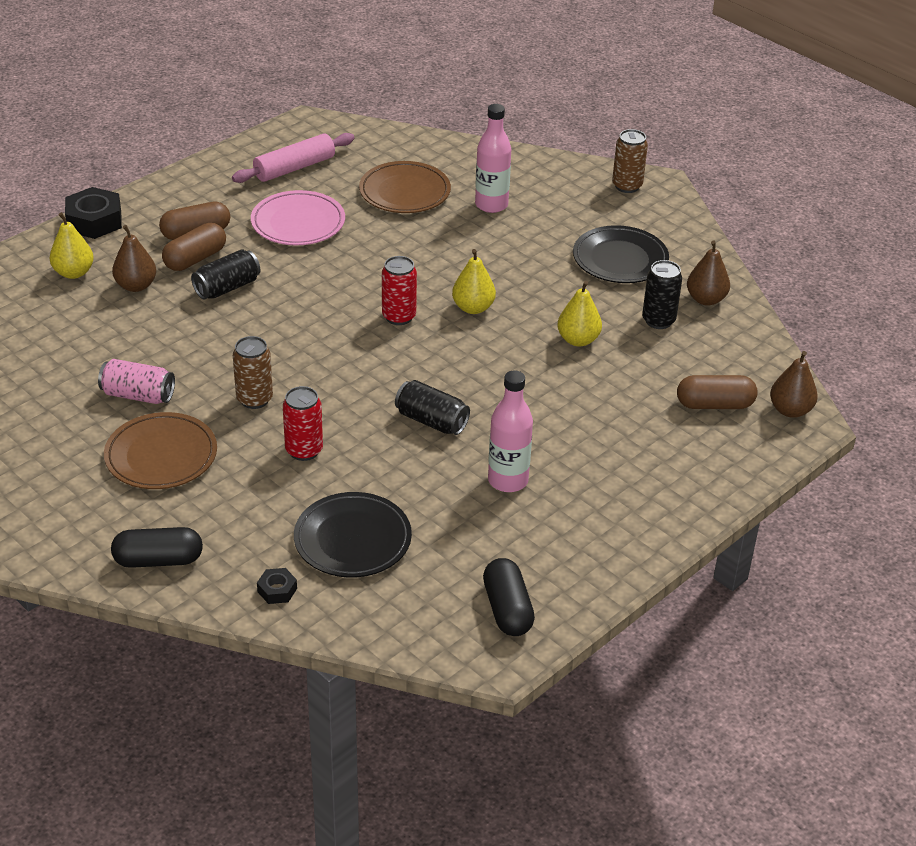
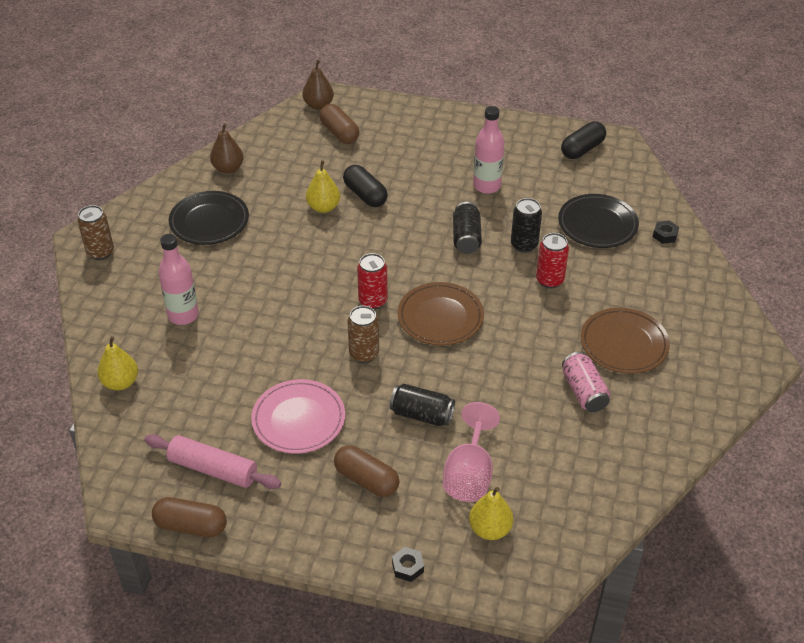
camera: 120 degrees left, 5 degrees up
black nut [65,187,122,239] -> black nut [392,547,424,582], size x0.51
black capsule [111,527,203,568] -> black capsule moved to [343,165,388,207]
brown pear [112,225,156,292] -> pink goblet [443,402,500,502]
brown capsule [162,223,226,271] -> brown capsule moved to [152,497,227,537]
brown can [233,336,273,409] -> brown can moved to [347,306,379,363]
brown plate [359,161,451,213] -> brown plate moved to [398,282,484,346]
yellow pear [452,249,496,314] -> yellow pear moved to [97,336,138,390]
black can [642,260,682,329] -> black can moved to [511,198,542,253]

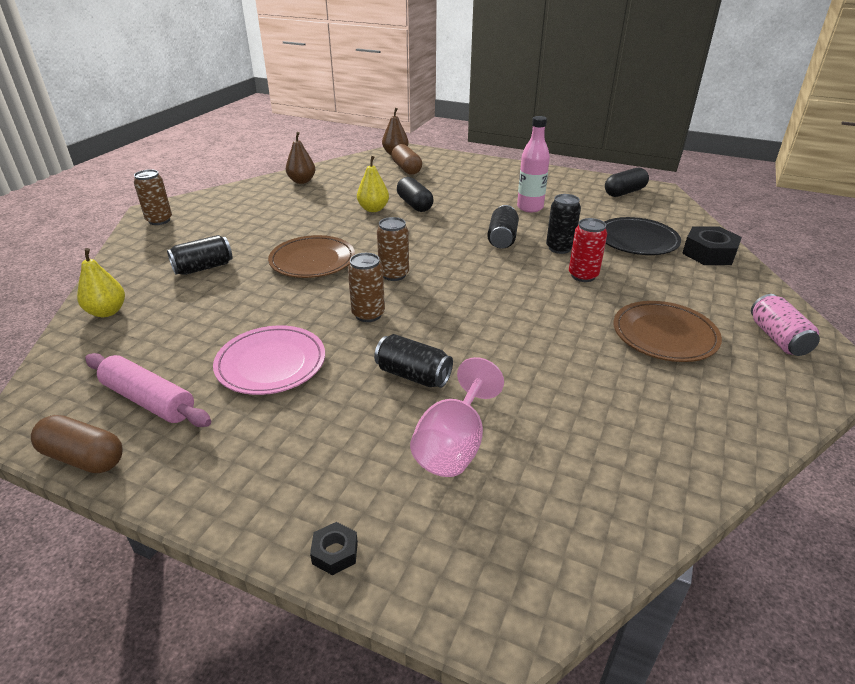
camera: 10 degrees right, 10 degrees down
pink bottle [158,234,199,325] -> black can [167,235,233,275]
black plate [169,191,249,245] -> none
brown capsule [334,445,399,497] -> none
red can [357,253,388,310] -> brown can [377,217,409,281]
brown plate [398,282,484,346] -> brown plate moved to [268,235,355,278]
yellow pear [469,487,513,540] -> none
pink can [562,352,610,412] -> pink can moved to [751,294,820,356]
black nut [653,221,679,244] -> black nut [682,226,742,265], size x1.97

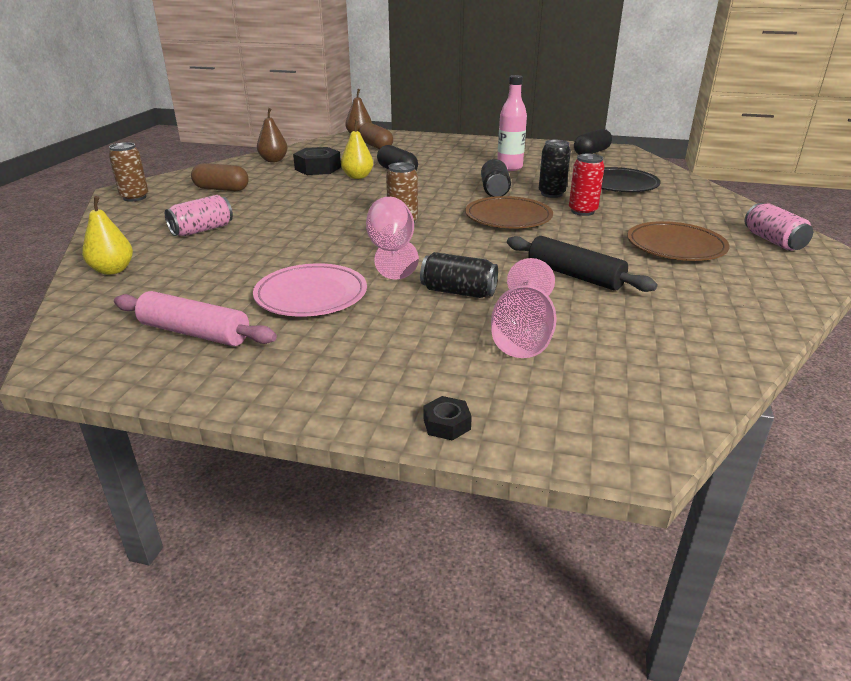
camera: 10 degrees left, 5 degrees down
brown capsule [31,415,123,473] -> brown capsule moved to [191,163,249,191]
black can [167,235,233,275] -> pink can [165,195,233,236]
brown plate [268,235,355,278] -> brown plate moved to [465,196,553,229]
brown can [348,253,385,322] -> pink goblet [366,197,419,280]
black nut [682,226,742,265] -> black nut moved to [293,147,341,175]
none -> black rolling pin [507,236,657,292]

